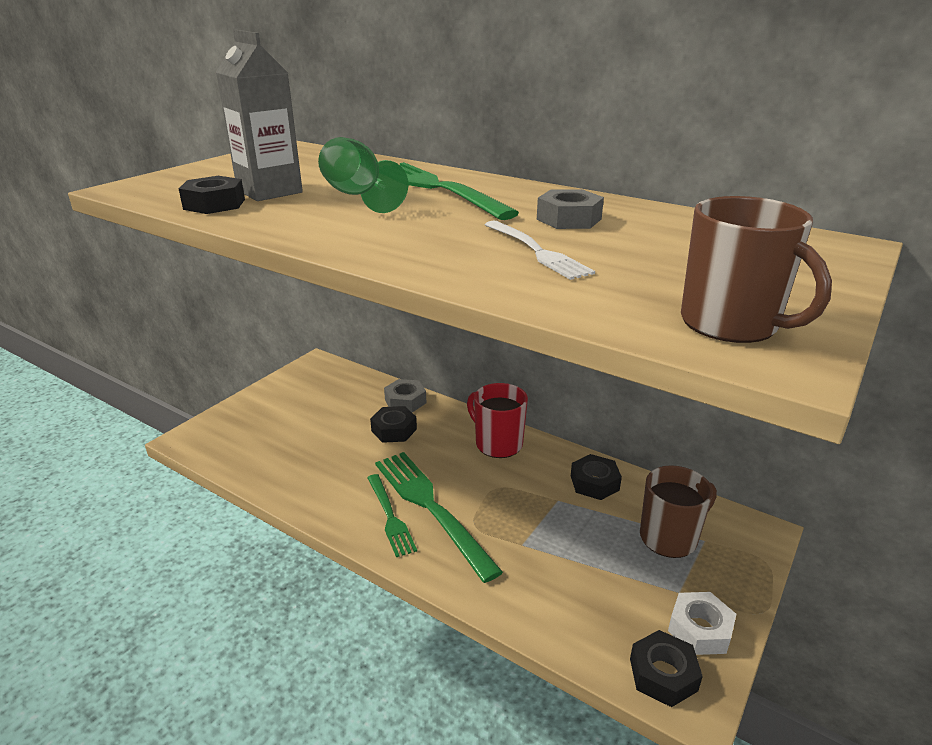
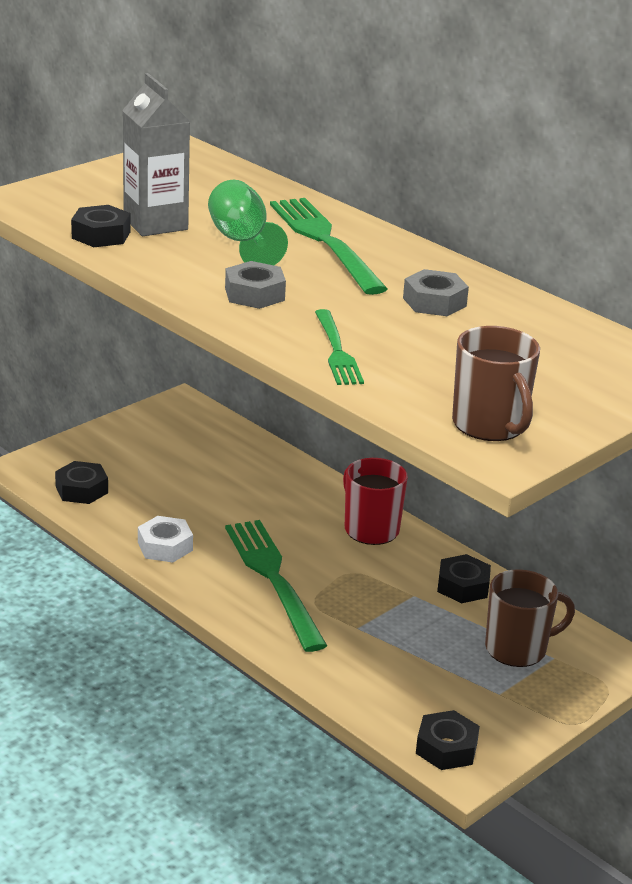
camera: 10 degrees right, 0 degrees up
green fork [367,474,417,557] -> green fork moved to [315,309,364,385]
black nut [370,406,417,443] -> black nut moved to [55,461,108,504]
grey nut [384,379,426,413] -> grey nut moved to [225,261,286,309]
white fork [485,220,595,280] -> none
white nut [668,592,736,655] -> white nut moved to [138,516,193,562]

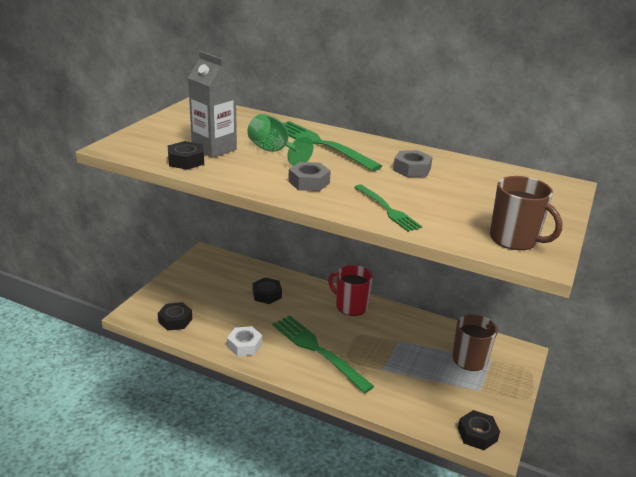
camera: 20 degrees left, 0 degrees up
black nut [437,554,491,603] -> black nut moved to [252,278,282,304]

